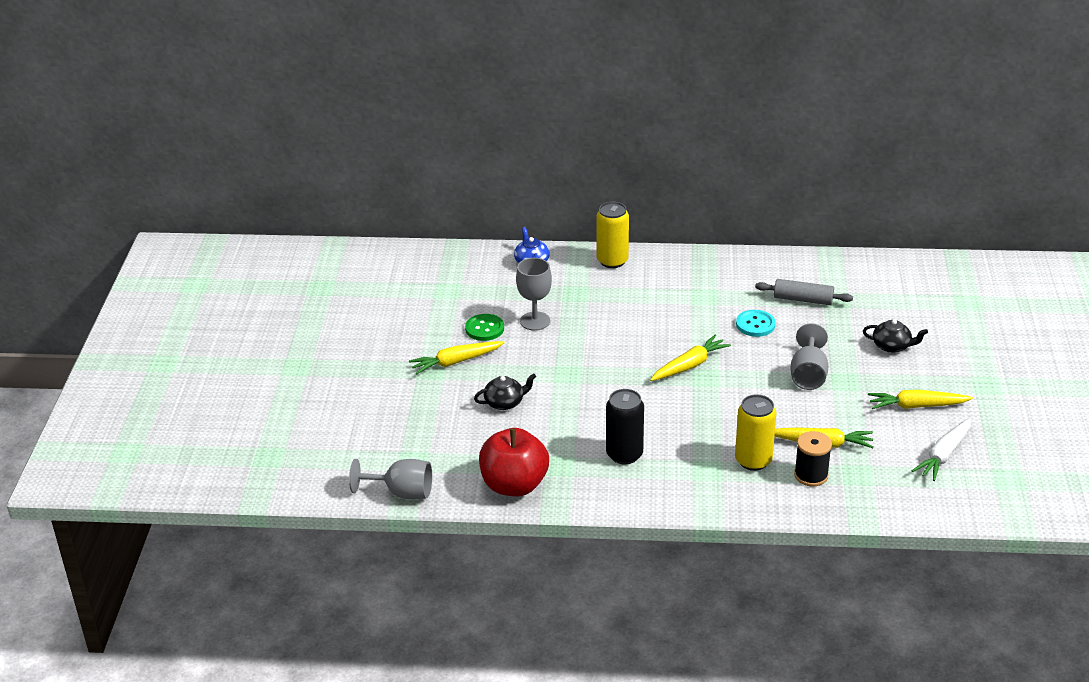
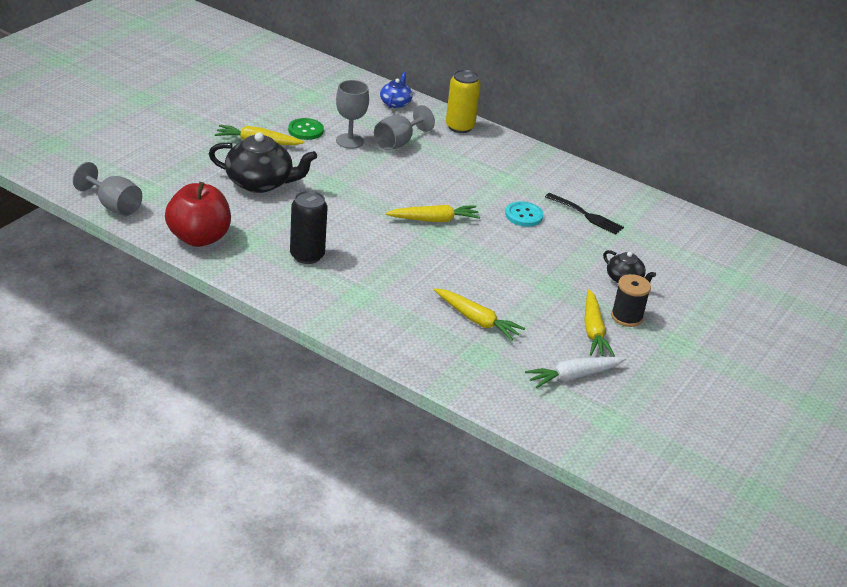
camera: 25 degrees right, 0 degrees up
black teapot [474,373,536,410] -> black teapot [209,132,317,193], size x1.83
yellow can [735,394,777,471] -> none
grey rolling pin [755,279,853,305] -> black fork [545,193,624,235]
grey goblet [791,323,829,390] -> grey goblet moved to [374,105,435,150]
black spool [794,431,832,487] -> black spool moved to [611,274,651,327]
yellow carrot [868,390,973,409] -> yellow carrot turned 120 degrees counterclockwise [584,289,615,357]

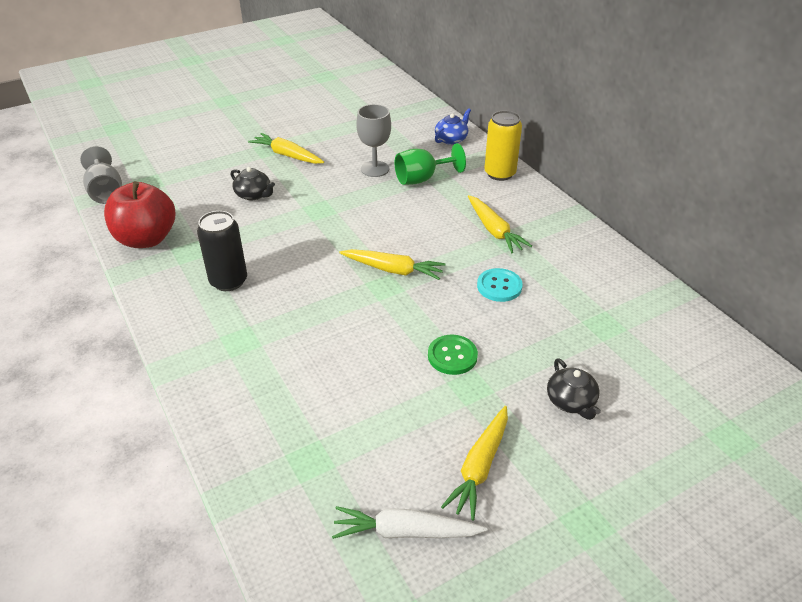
camera: 30 degrees right, 5 degrees up
black teapot [209,132,317,193] -> black teapot [231,167,275,201], size x0.55
green button [288,118,324,140] -> green button moved to [428,335,478,375]
grey goblet [374,105,435,150] -> green goblet [395,143,466,185]
yellow carrot [434,288,525,341] -> yellow carrot moved to [468,195,532,254]
black fork [545,193,624,235] -> none
black spool [611,274,651,327] -> none

